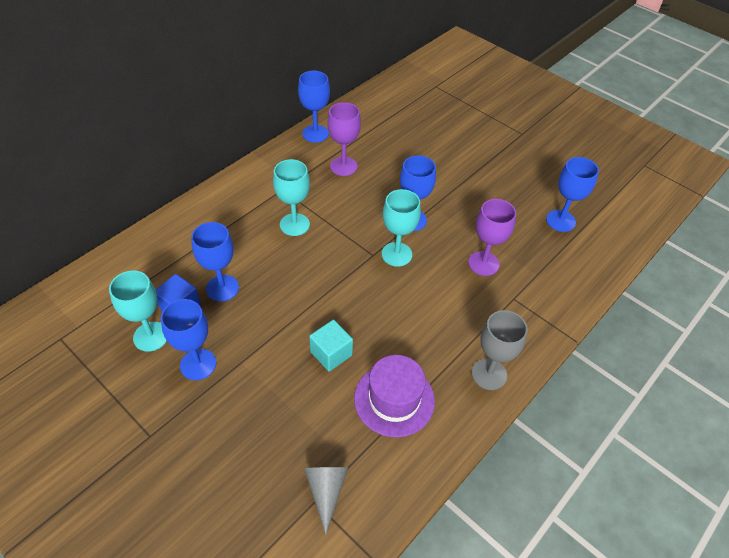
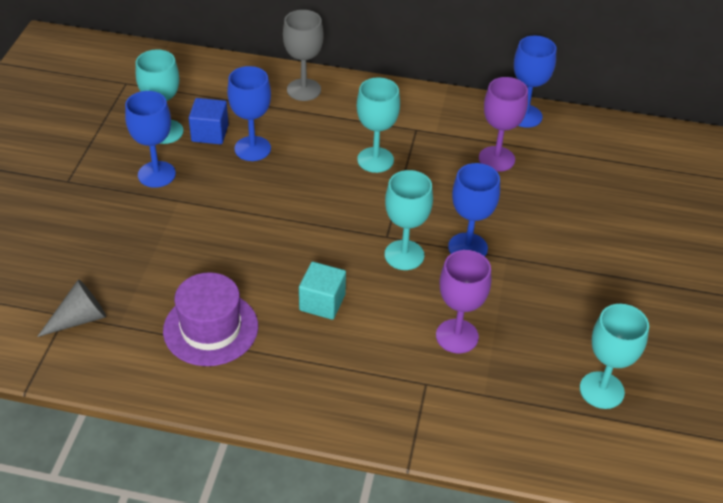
camera: 60 degrees right, 5 degrees down
turquoise cube [309,320,353,372] -> turquoise cube moved to [299,262,346,320]
grey goblet [472,310,528,390] -> grey goblet moved to [283,10,324,101]
blue goblet [546,157,599,232] -> turquoise goblet [580,304,649,409]

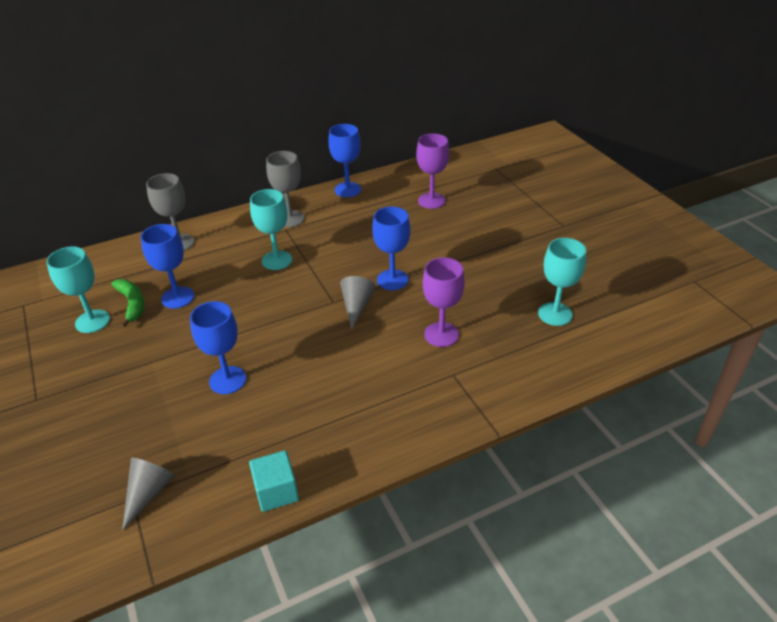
camera: 35 degrees left, 5 degrees down
blue goblet [125,91,176,188] -> blue goblet moved to [190,301,246,394]
purple hat [163,272,258,366] -> none
blue cube [189,98,229,144] -> green banana [111,279,144,328]
turquoise cube [299,262,346,320] -> turquoise cube moved to [249,450,299,512]
turquoise goblet [385,170,433,270] -> grey cone [340,276,376,330]
purple goblet [479,77,528,172] -> purple goblet moved to [416,134,449,209]
none -> grey goblet [266,151,305,227]

